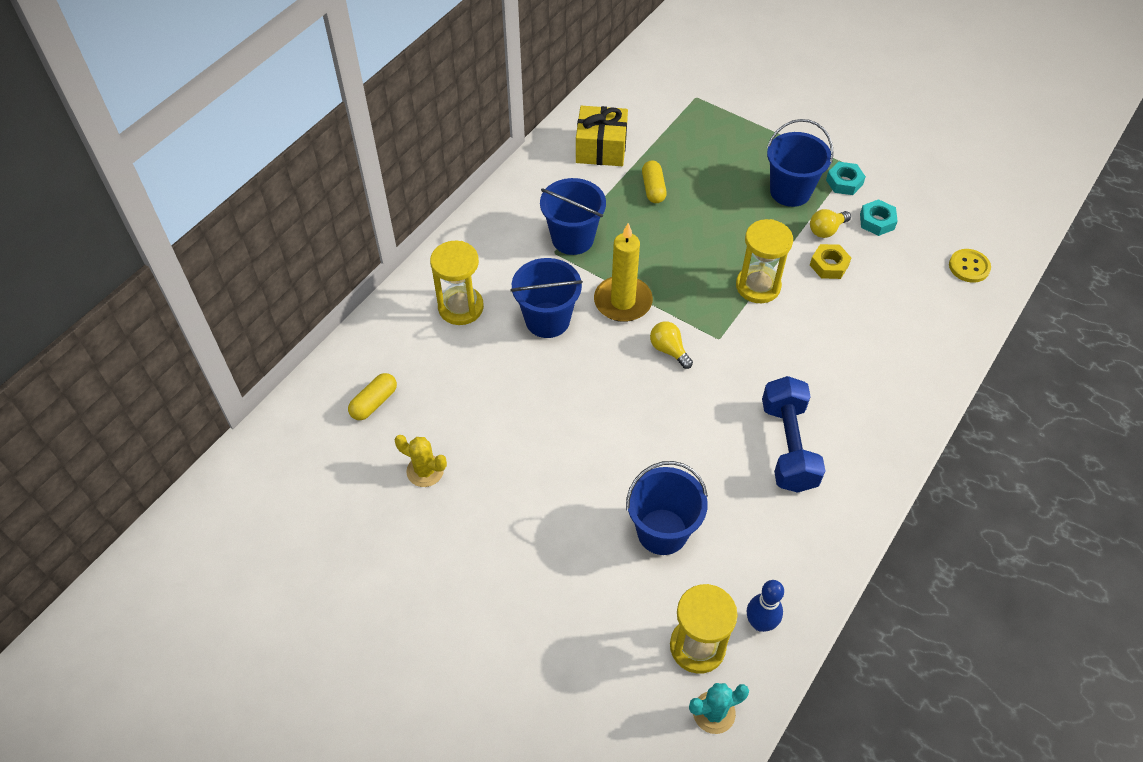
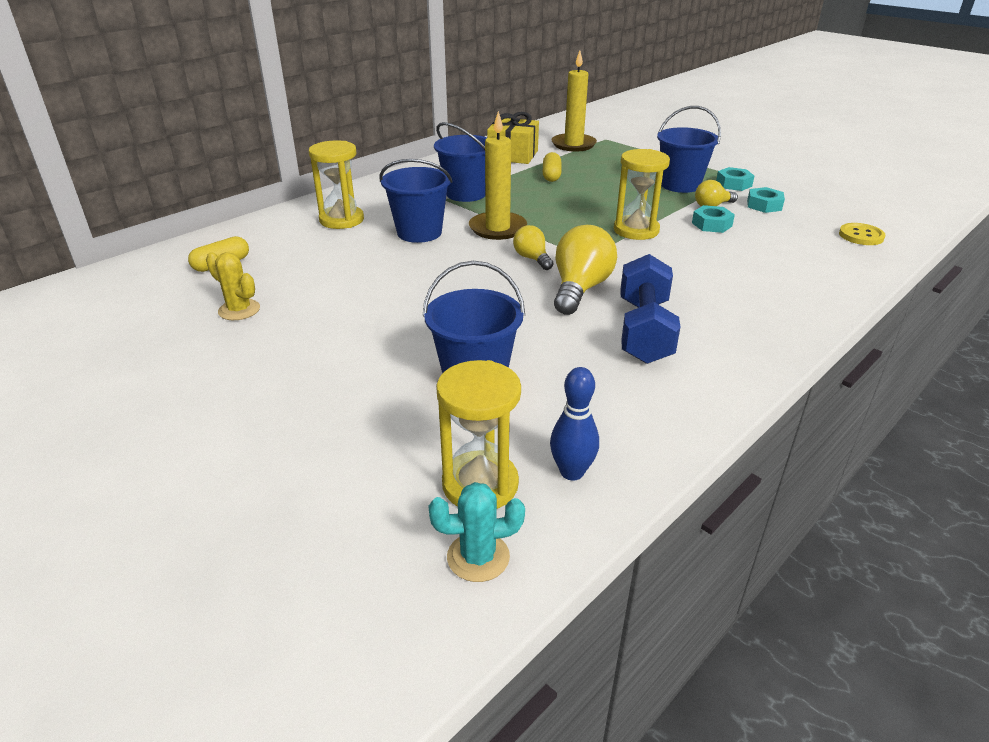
camera: 10 degrees right, 20 degrees down
yellow nut [810,244,851,279] -> turquoise nut [692,205,735,233]
none -> yellow candle [551,51,597,152]
none -> yellow light bulb [554,225,617,315]

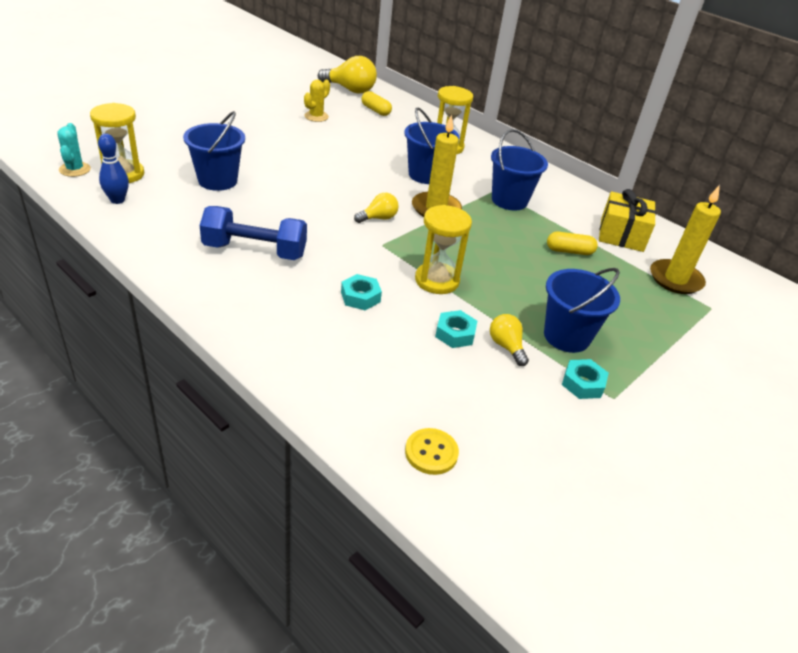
camera: 85 degrees right, 5 degrees up
yellow light bulb [554,225,617,315] -> yellow light bulb moved to [318,56,377,93]
turquoise nut [747,187,785,213] -> turquoise nut moved to [341,274,382,310]

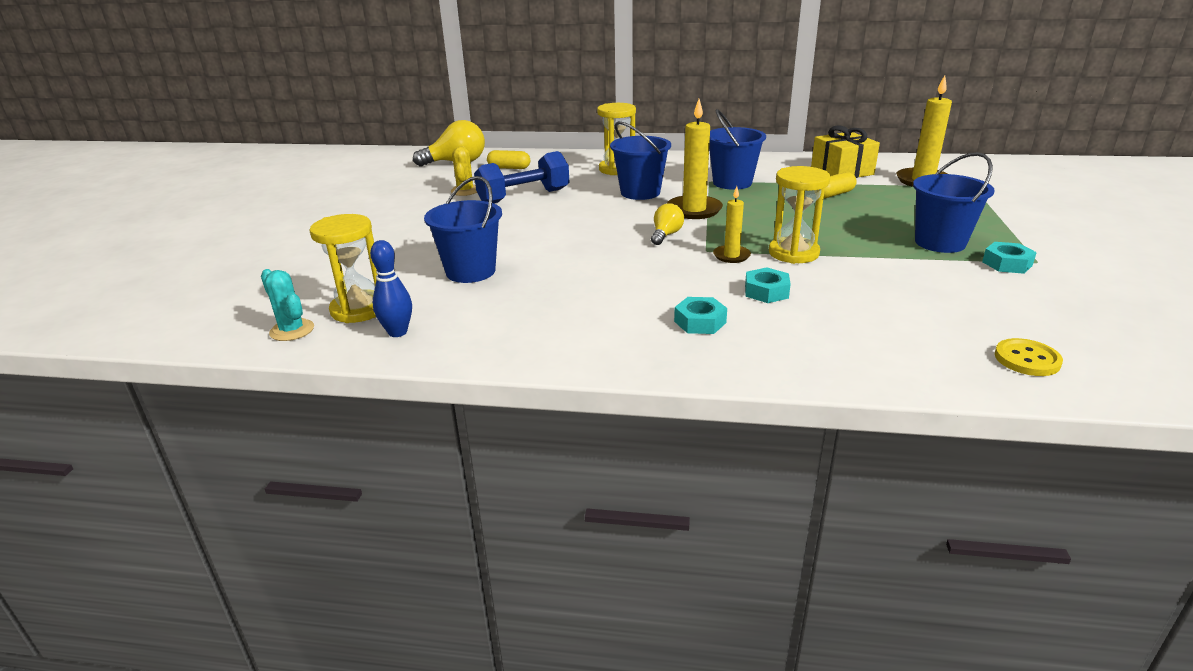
camera: 30 degrees left, 10 degrees down
blue dumbbell [200,206,307,260] -> blue dumbbell moved to [474,151,569,203]
turquoise nut [435,310,477,348] -> turquoise nut moved to [674,297,727,334]
yellow light bulb [490,314,529,366] -> none
none -> yellow candle [713,186,751,263]

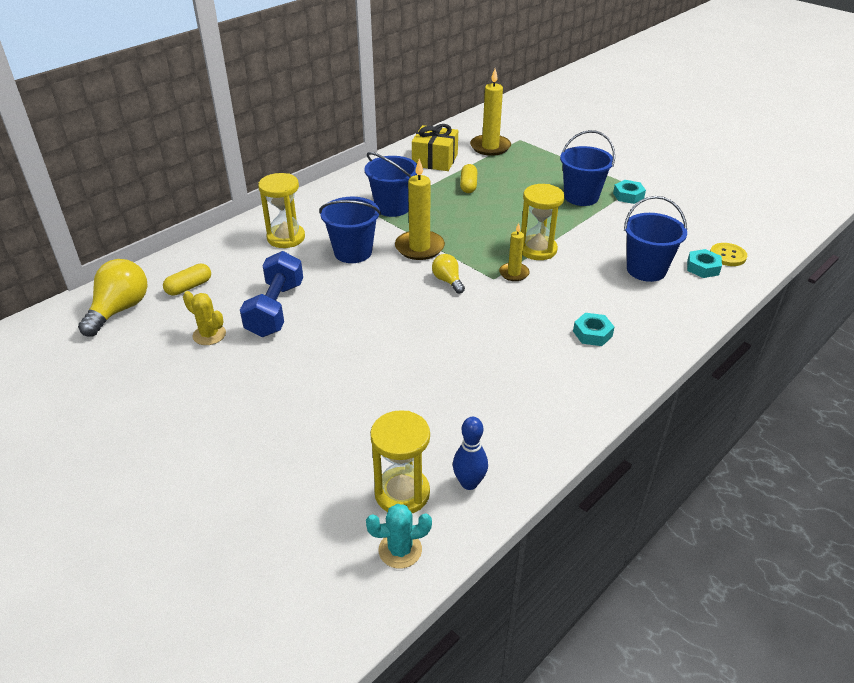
camera: 55 degrees left, 10 degrees up
blue bucket [424,176,502,283] -> blue bucket moved to [624,196,687,282]
turquoise nut [745,267,791,303] -> turquoise nut moved to [687,249,722,278]

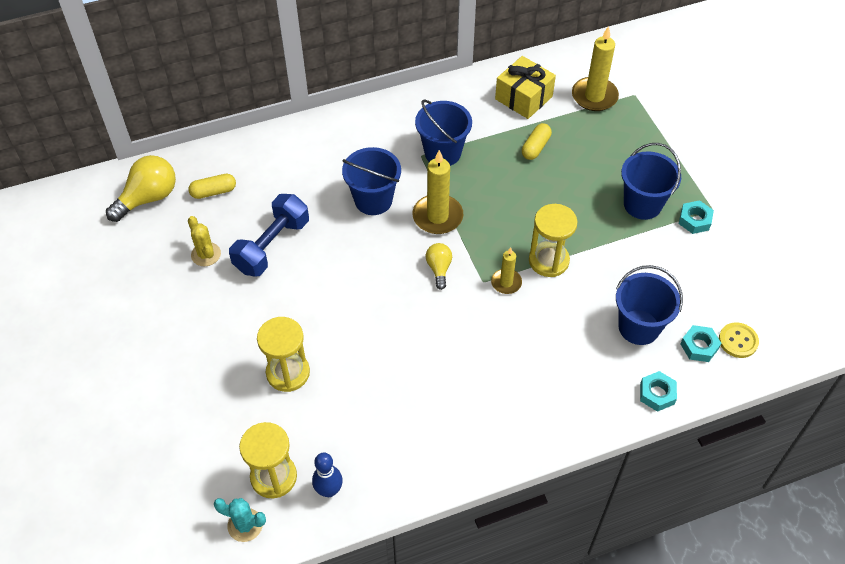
camera: 25 degrees right, 15 degrees up
yellow hourglass [258,173,305,248] -> yellow hourglass moved to [257,317,310,392]
turquoise nut [573,313,614,346] -> turquoise nut moved to [640,371,677,412]

